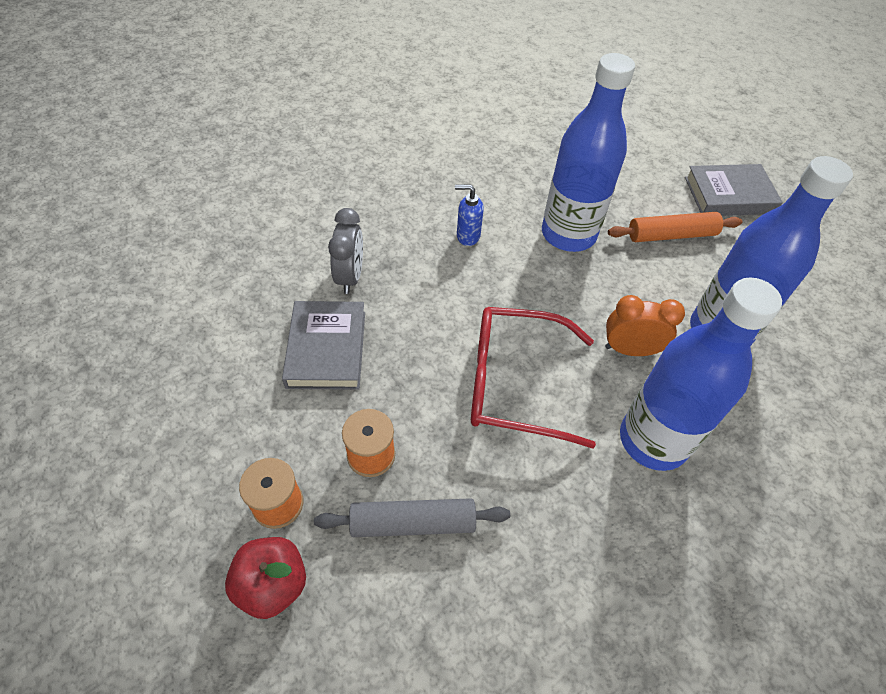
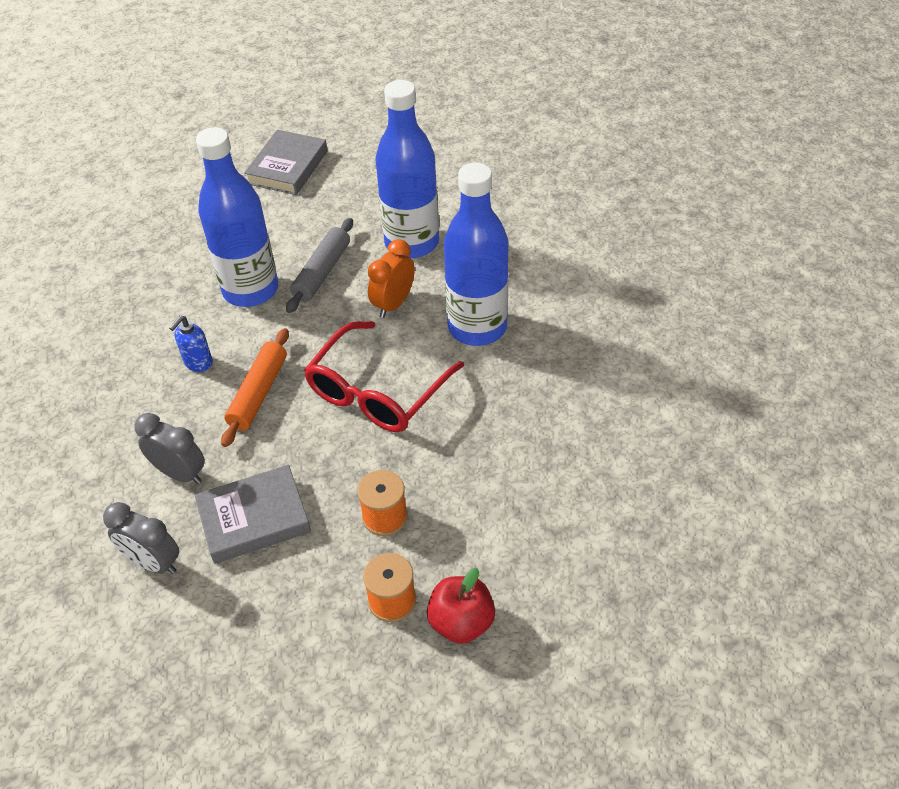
camera: 60 degrees left, 5 degrees down
grey book [282,301,365,390] -> grey book turned 45 degrees counterclockwise [195,465,311,564]
grey rolling pin [314,498,510,537] -> grey rolling pin moved to [286,218,353,313]
orange rolling pin [608,212,742,242] -> orange rolling pin moved to [221,328,289,447]
none -> grey clock [103,502,179,574]

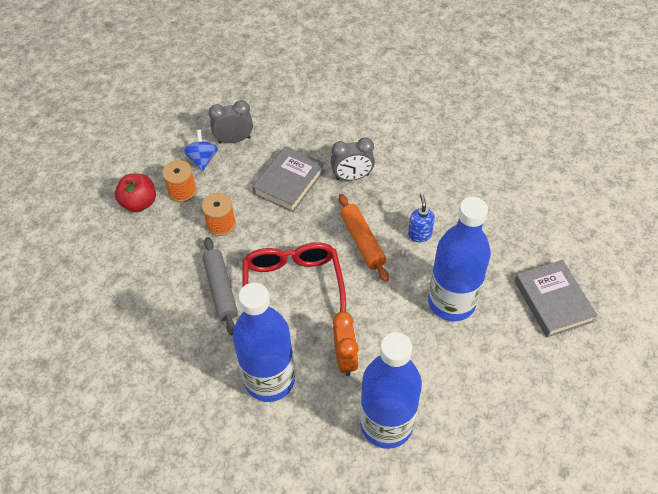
camera: 140 degrees right, 5 degrees up
grey clock [103,502,179,574] -> grey clock moved to [209,100,253,143]
grey book [244,130,328,195] -> grey book moved to [515,260,598,337]
grey rolling pin [286,218,353,313] -> grey rolling pin moved to [202,237,238,336]
none -> blue spinning top [183,130,218,171]

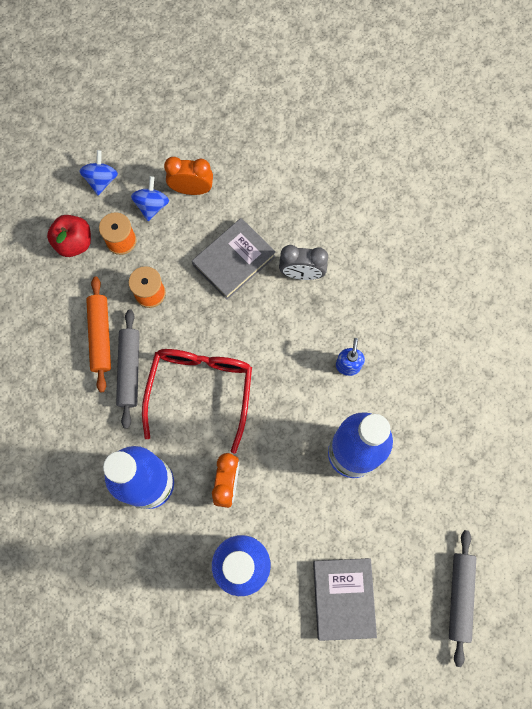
camera: 15 degrees right, 20 degrees up
grey clock [209,100,253,143] -> orange clock [164,157,213,195]
orange rolling pin [339,194,389,282] -> orange rolling pin moved to [86,277,111,393]
grey book [515,260,598,337] -> grey book moved to [313,558,377,641]
none -> blue spinning top [79,150,118,195]
none -> grey rolling pin [449,530,476,667]

